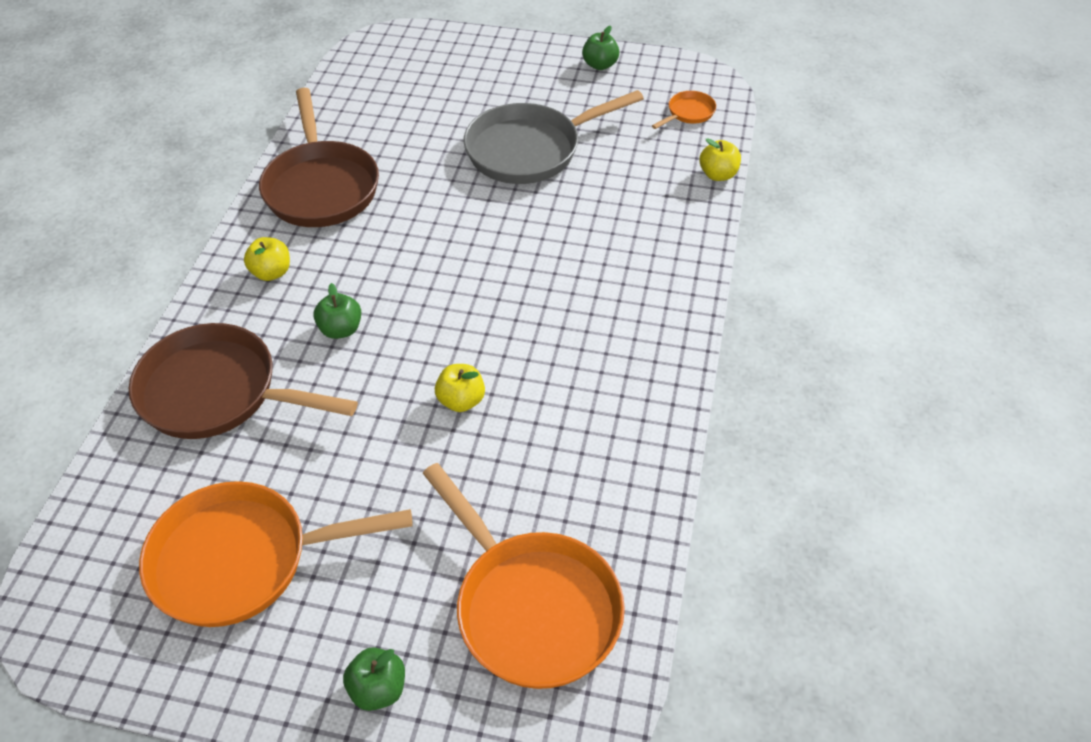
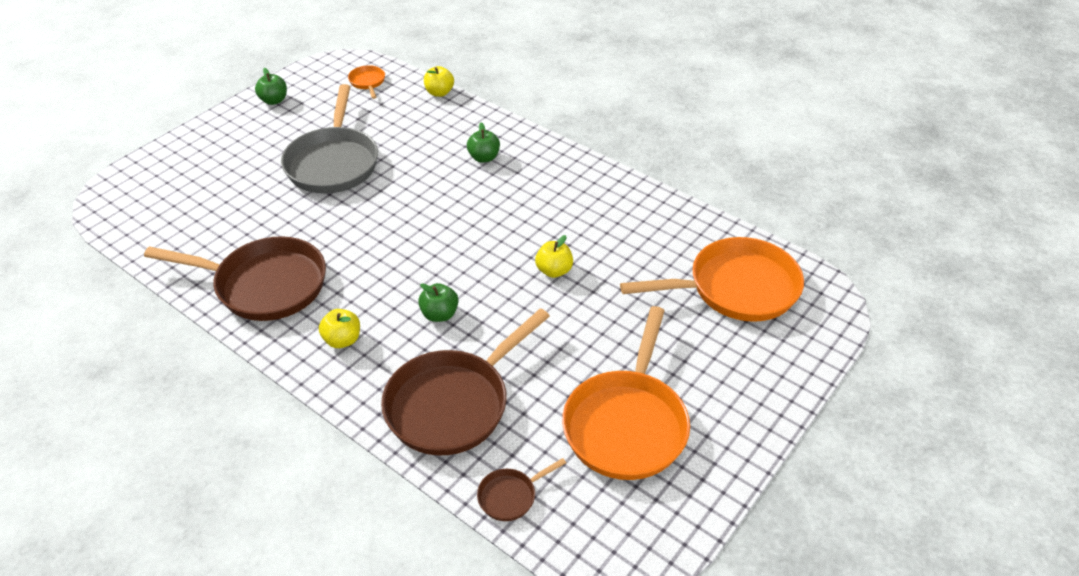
camera: 65 degrees left, 5 degrees down
green apple [343,647,405,711] -> green apple moved to [467,122,500,163]
none -> brown pan [477,458,566,521]

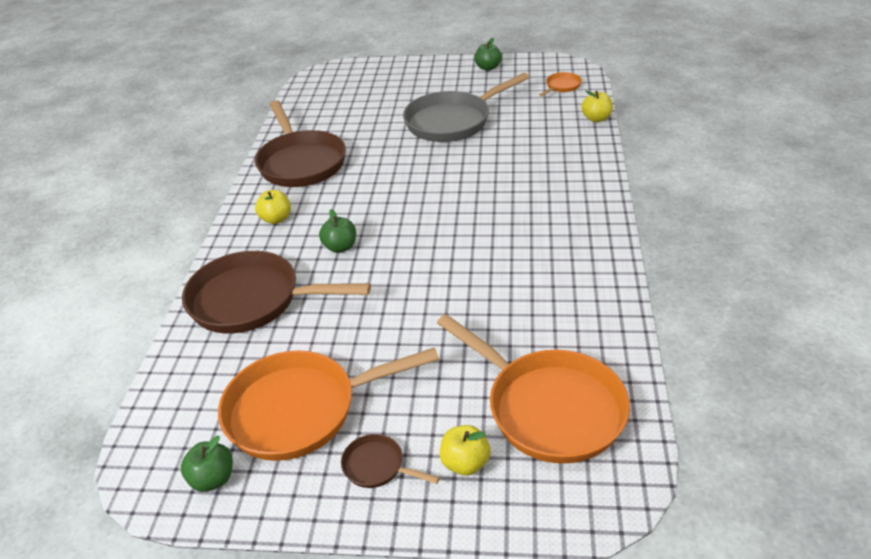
camera: 60 degrees right, 5 degrees down
green apple [467,122,500,163] -> green apple moved to [181,436,233,492]
brown pan [477,458,566,521] -> brown pan moved to [341,434,440,488]
yellow apple [535,235,573,278] -> yellow apple moved to [440,425,491,476]

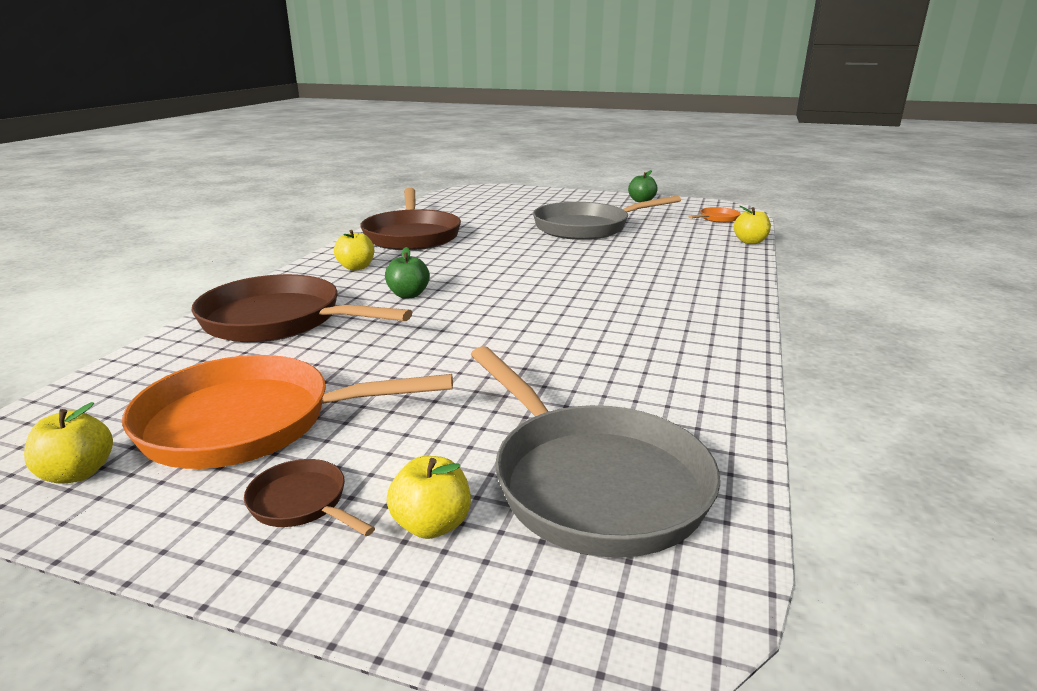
camera: 10 degrees right, 15 degrees down
green apple [181,436,233,492] -> yellow apple [24,402,113,484]
orange pan [437,314,630,464] -> grey pan [471,346,720,558]

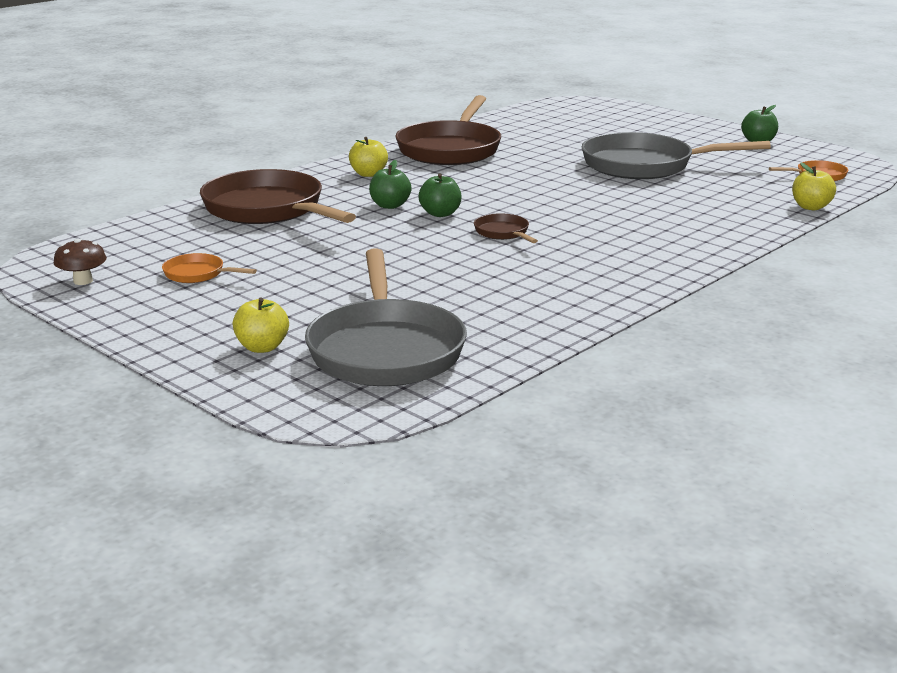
camera: 25 degrees right, 0 degrees up
yellow apple [24,402,113,484] -> brown mushroom [54,239,107,285]
orange pan [122,355,453,469] -> orange pan [162,253,257,283], size x0.43
brown pan [244,459,375,536] -> brown pan moved to [474,213,538,243]
none -> green apple [419,173,462,217]

